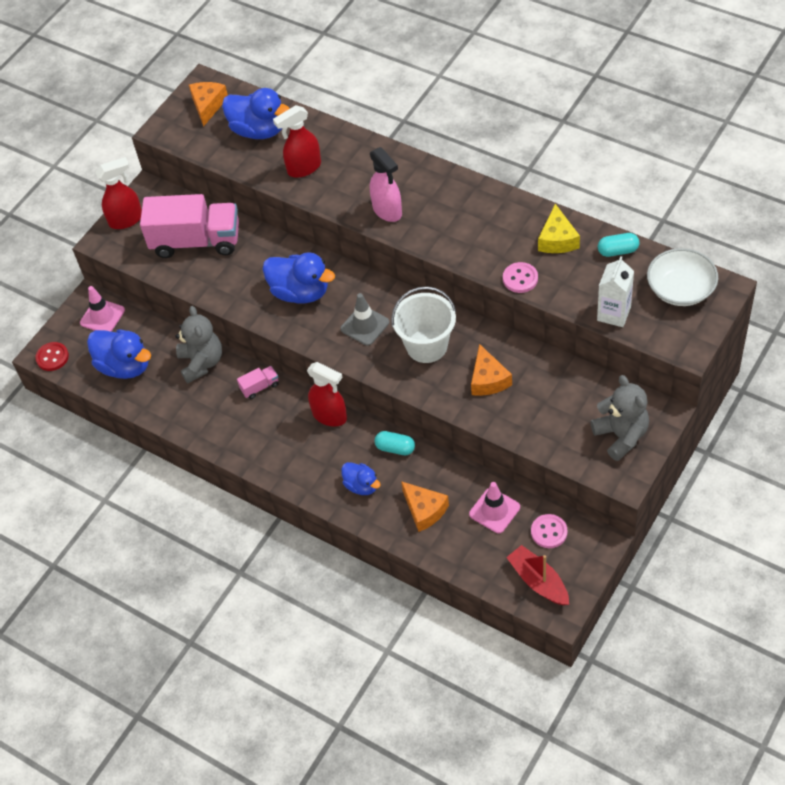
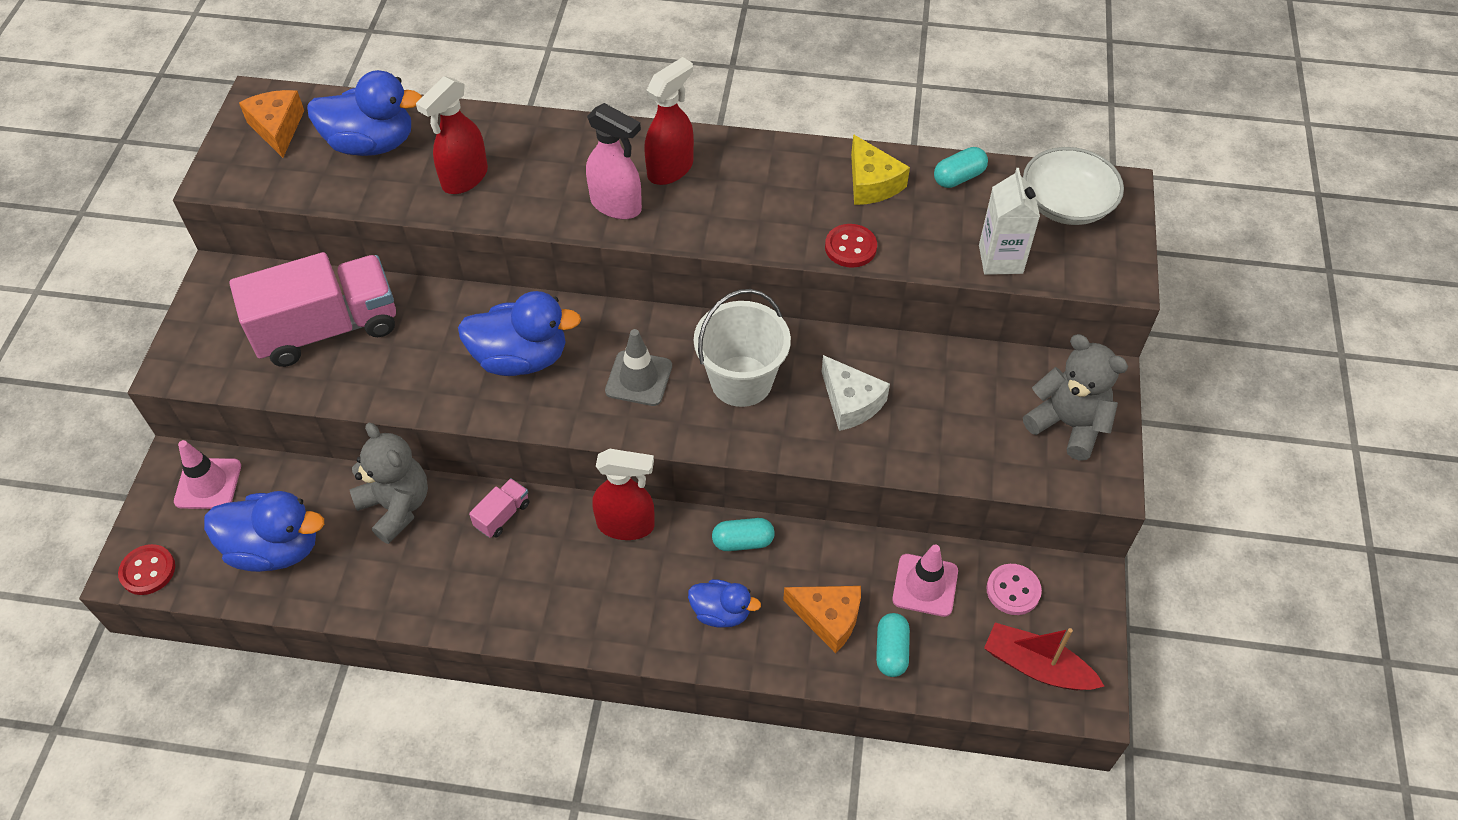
camera: 30 degrees left, 0 degrees up
red spray bottle [95,157,142,229] -> red spray bottle moved to [644,57,694,185]
orange cheese [471,344,512,396] -> white cheese [822,355,890,431]
pink button [503,262,538,293] -> red button [825,224,877,268]
none -> turquoise capsule [876,613,910,677]

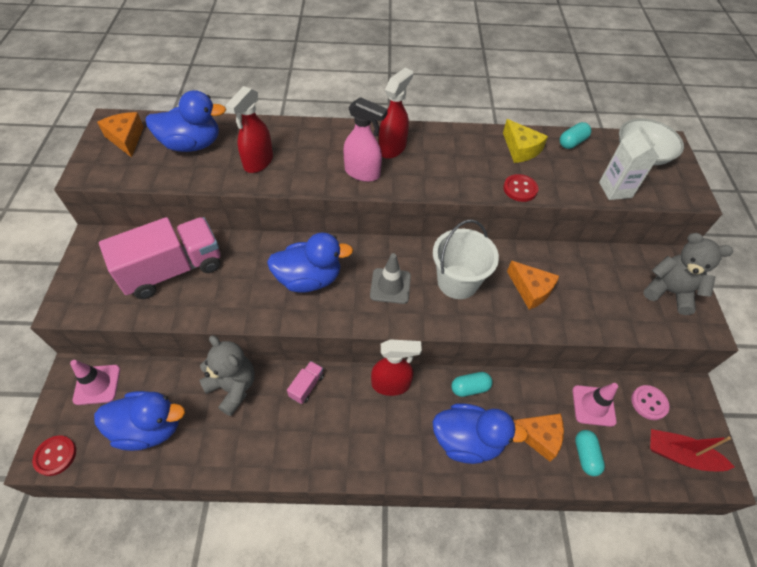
camera: 10 degrees left, 0 degrees up
blue duck [688,579,761,628] -> blue duck [433,403,528,464], size x1.73
white cheese [822,355,890,431] -> orange cheese [507,261,559,310]

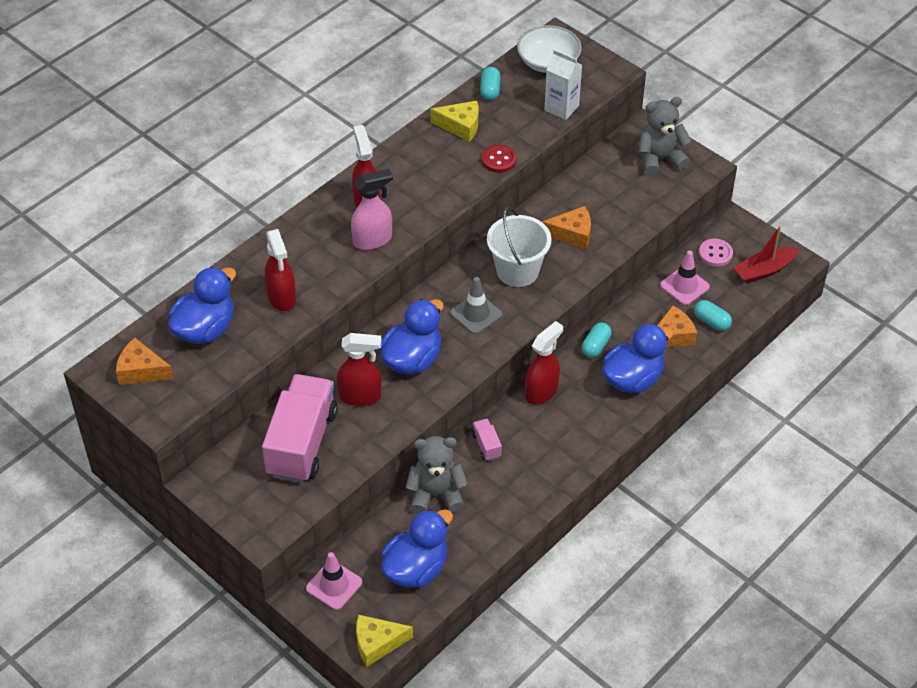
camera: 45 degrees left, 5 degrees down
red button [32,436,76,476] -> yellow cheese [356,615,413,667]
none -> red spray bottle [337,333,381,406]

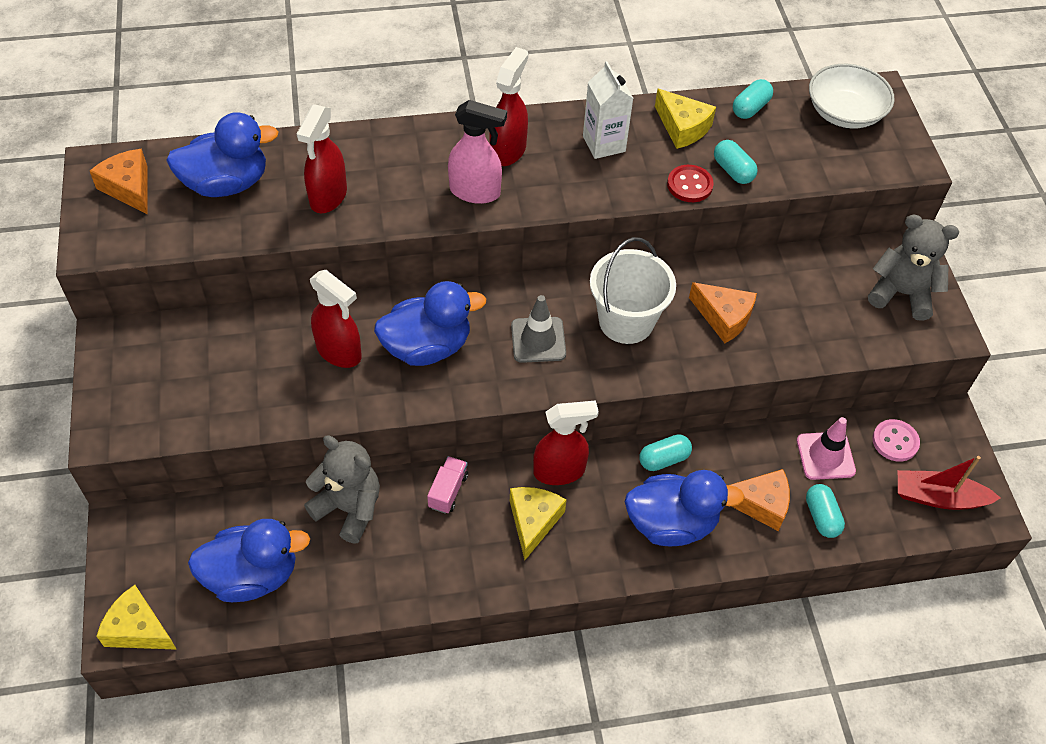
camera: 35 degrees right, 5 degrees up
pink truck [262,374,338,483] -> none
pink traffic cone [306,552,362,610] -> none
white carton [544,49,582,120] -> white carton moved to [583,61,634,159]
none -> yellow cheese [510,487,566,560]
none -> turquoise capsule [714,140,758,184]

